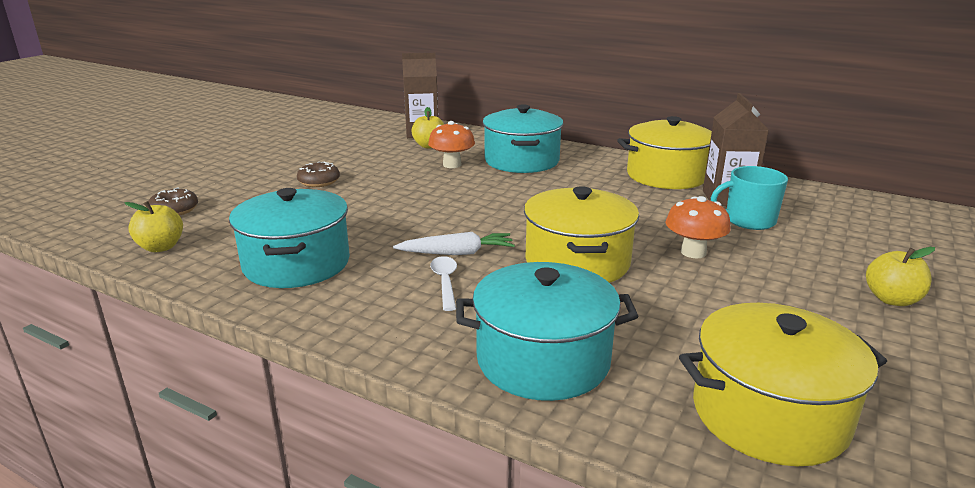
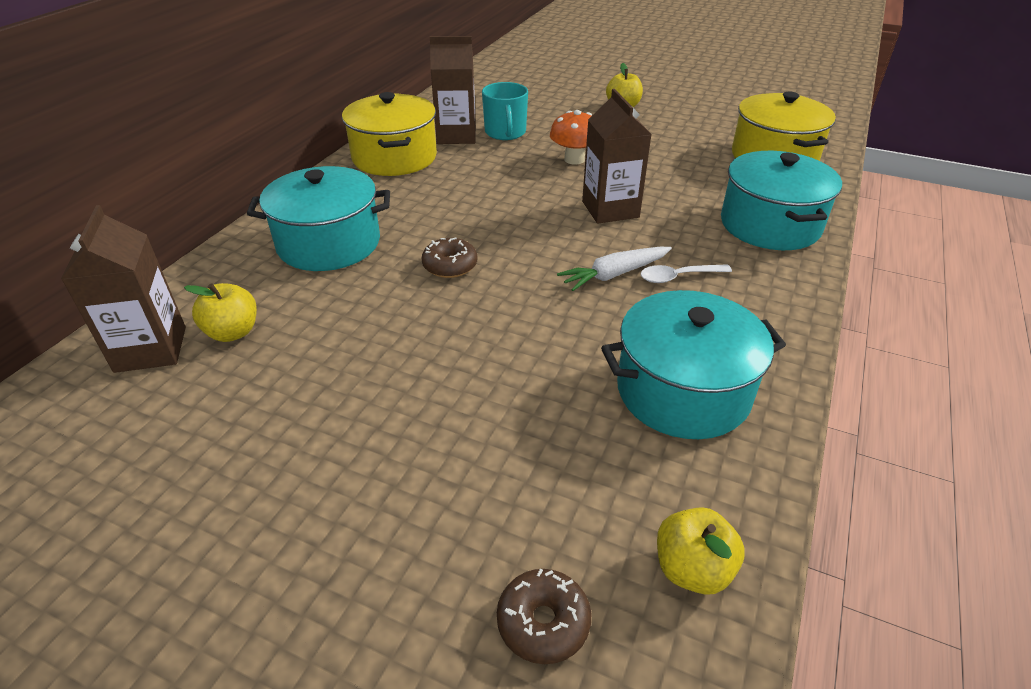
camera: 95 degrees left, 15 degrees up
brown donut [297,161,340,187] -> brown donut moved to [422,238,477,278]
white carrot [393,232,515,255] -> white carrot turned 105 degrees counterclockwise [557,247,672,291]
orange mushroom [428,121,475,168] -> none
yellow pot [524,186,639,283] -> brown carton [582,89,652,224]

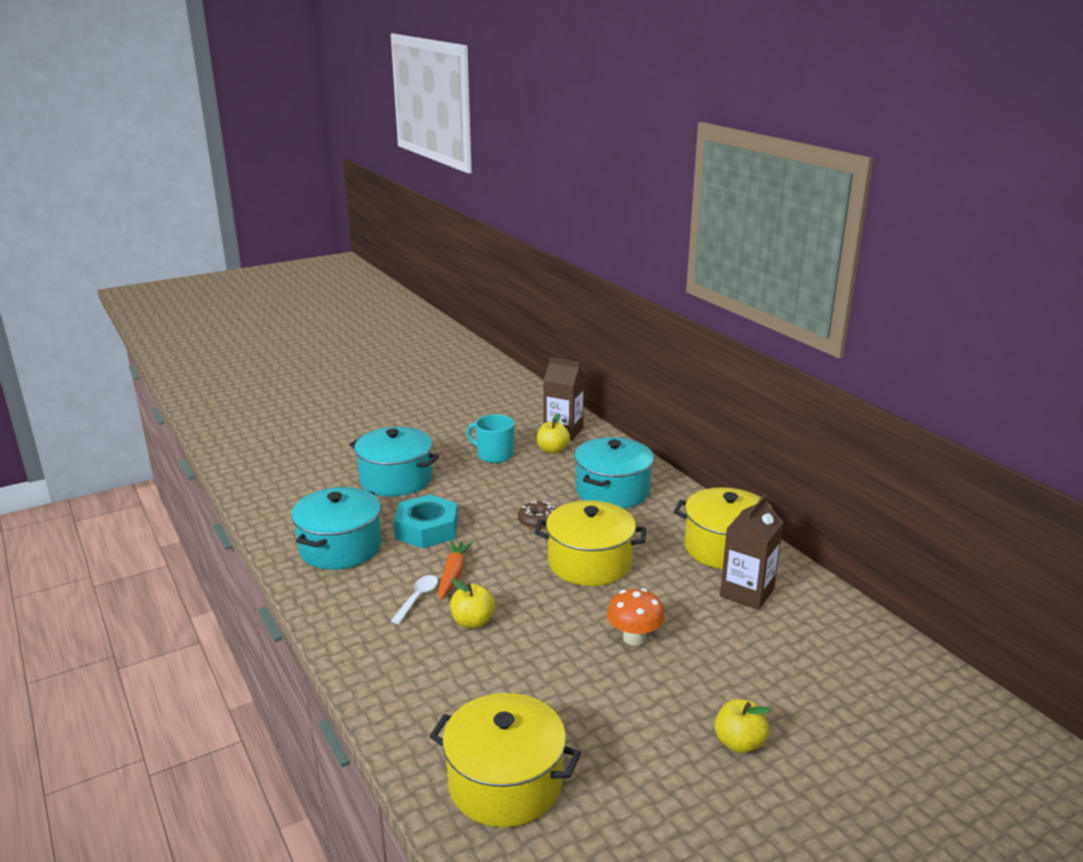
camera: 125 degrees right, 15 degrees down
turquoise mug [482,82,528,140] -> turquoise mug moved to [466,414,514,463]
brown donut [497,568,592,664] -> none
white carrot [557,247,672,291] -> orange carrot [438,540,473,600]
brown carton [582,89,652,224] -> none
yellow apple [657,507,745,595] -> yellow apple moved to [450,579,495,628]
turquoise pot [721,151,842,250] -> turquoise pot moved to [350,427,439,496]
none -> turquoise nut [394,494,458,549]
none -> yellow pot [535,500,646,586]

